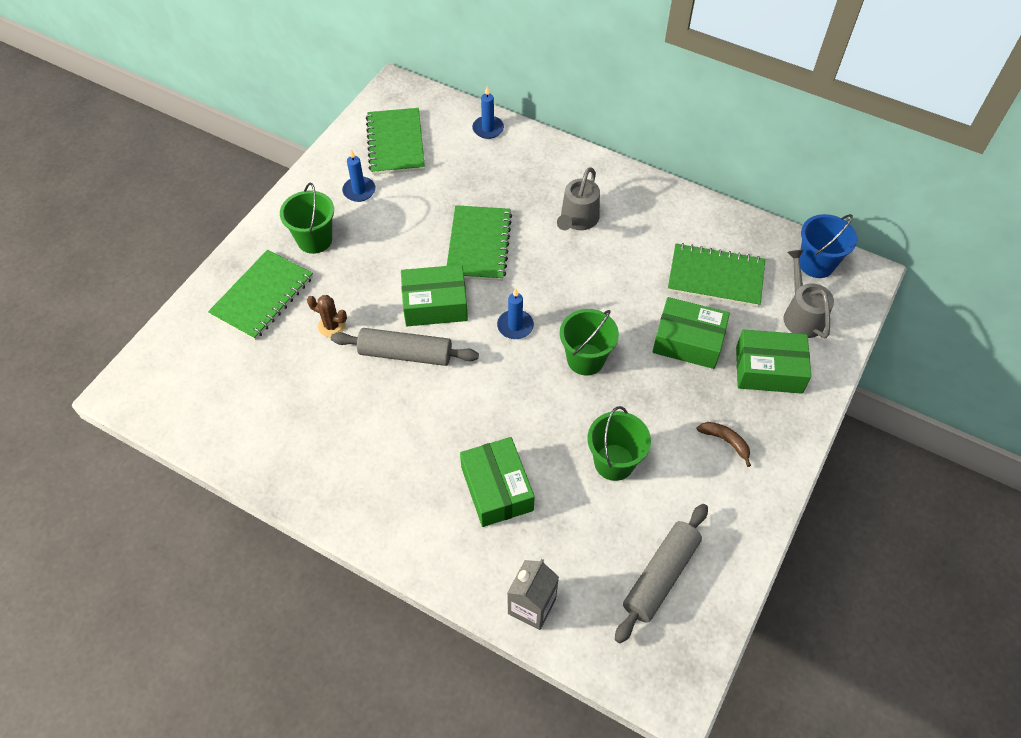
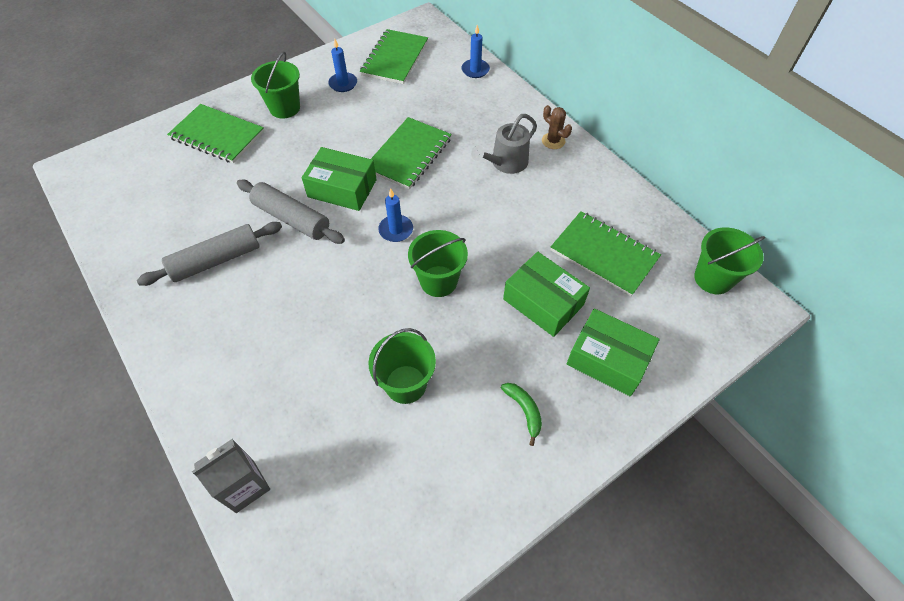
camera: 25 degrees right, 0 degrees up
green notebook [208,250,313,340] -> green notebook turned 60 degrees clockwise [167,104,264,163]
brown cactus [307,295,347,337] -> brown cactus moved to [542,105,572,149]
green box [460,437,535,527] -> none
grey rolling pin [615,504,708,643] -> grey rolling pin moved to [137,222,282,286]
brown banana [697,422,751,467] -> green banana [501,383,542,446]
grey watering can [783,250,834,338] -> none
blue bucket [799,214,857,278] -> green bucket [694,227,765,294]

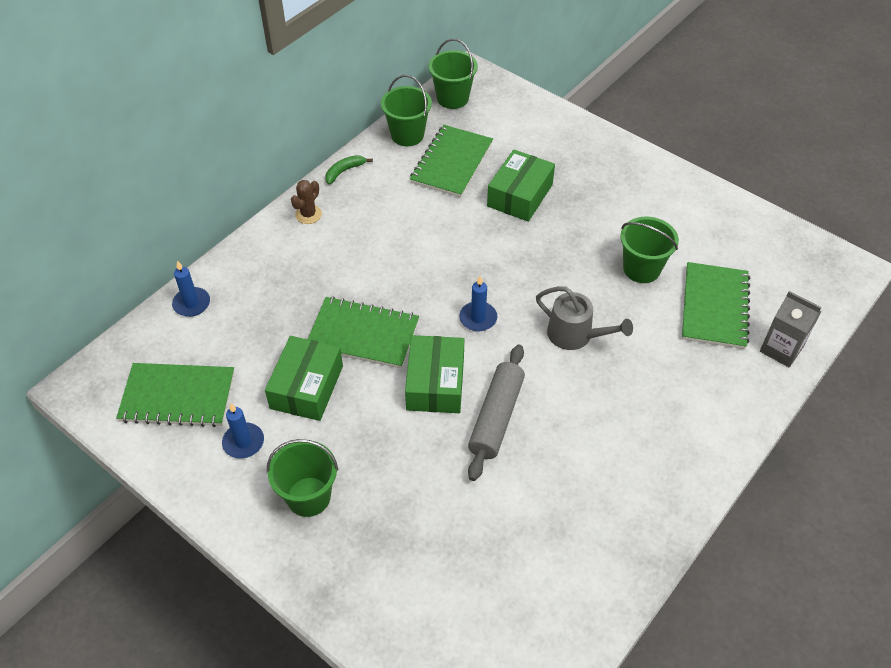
camera: 105 degrees left, 5 degrees down
grey rolling pin [137,222,282,286] -> none
green notebook [167,104,264,163] -> green notebook moved to [682,262,750,349]
green bucket [408,230,468,297] -> green bucket moved to [381,75,432,146]
grey watering can [471,114,537,174] -> grey watering can moved to [536,286,633,350]
green banana [501,383,542,446] -> green banana moved to [325,155,373,185]
green box [567,308,659,396] -> green box moved to [265,336,343,421]

